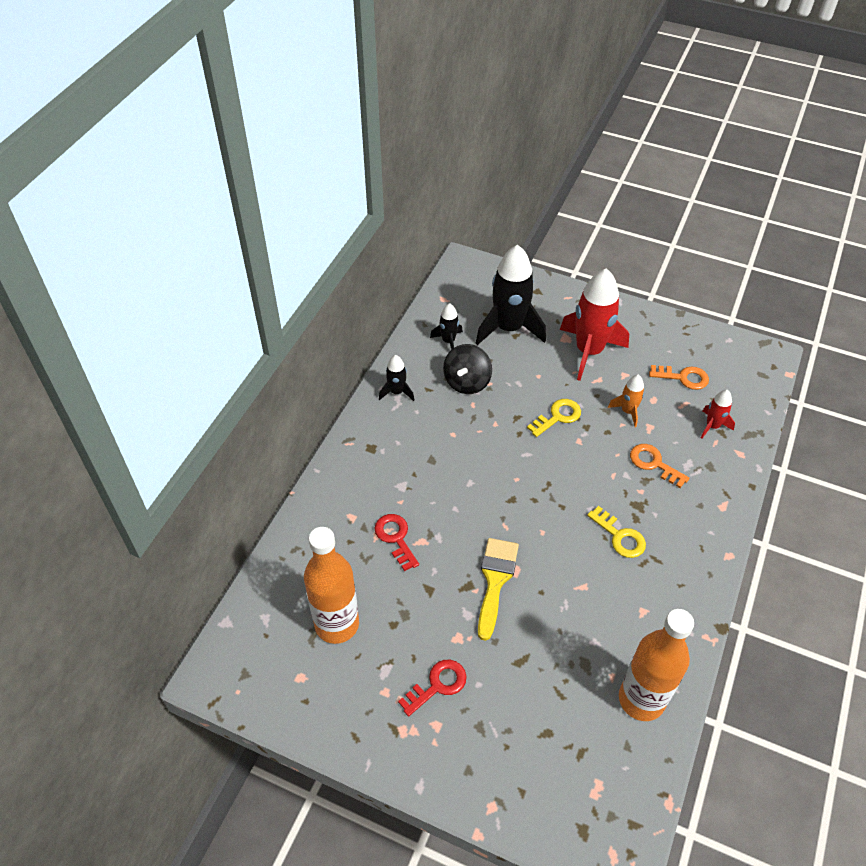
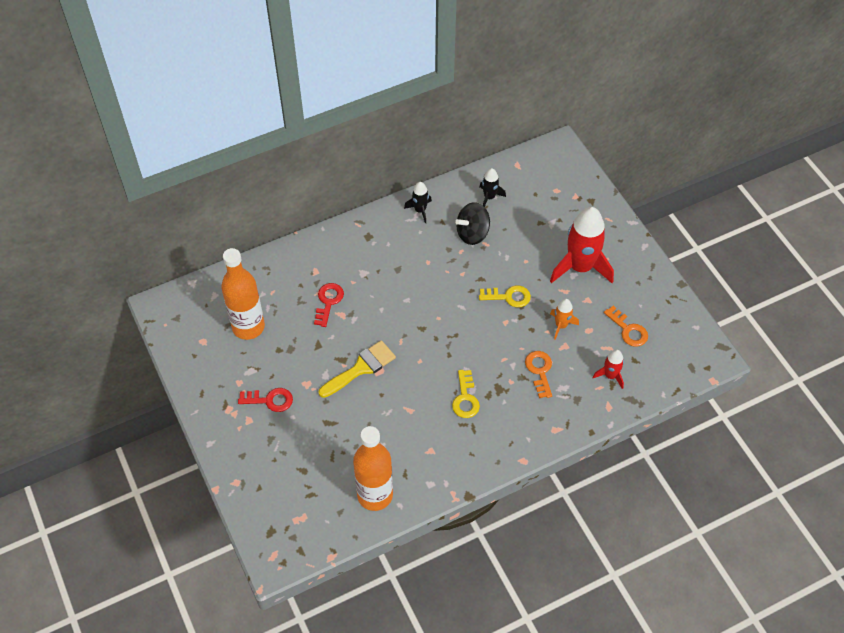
camera: 40 degrees right, 5 degrees up
black rocket [476,245,546,345] -> none

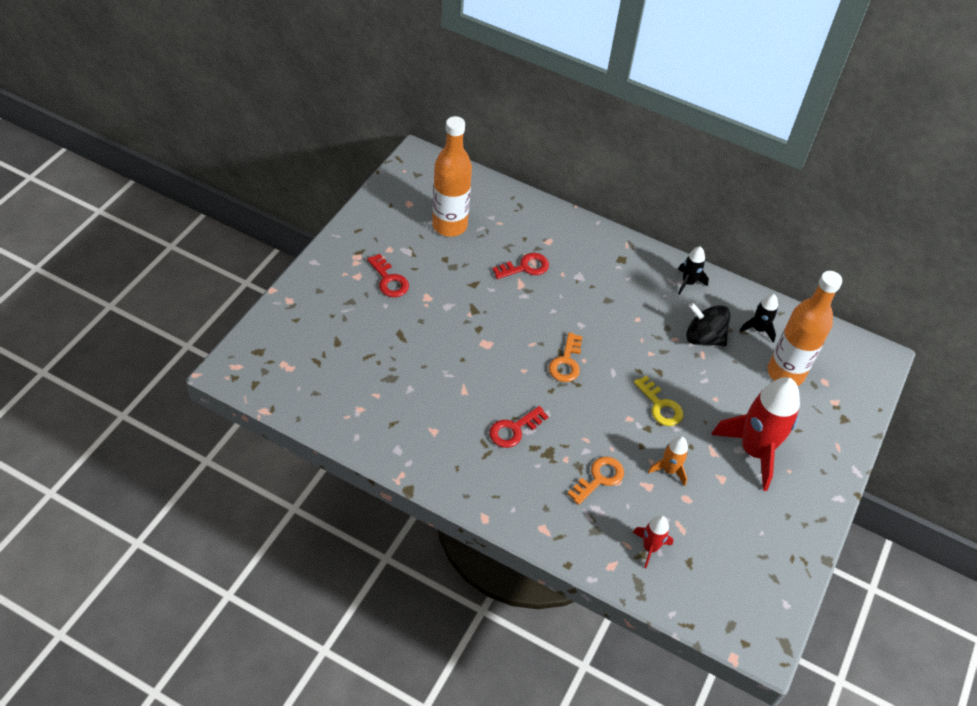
camera: 50 degrees right, 5 degrees down
yellow brush [319,340,396,398] -> none
orange bottle [353,426,393,511] -> orange bottle moved to [768,271,842,386]
yellow key [452,370,480,418] -> red key [489,406,549,448]
orange key [604,306,648,347] -> orange key moved to [549,332,583,382]

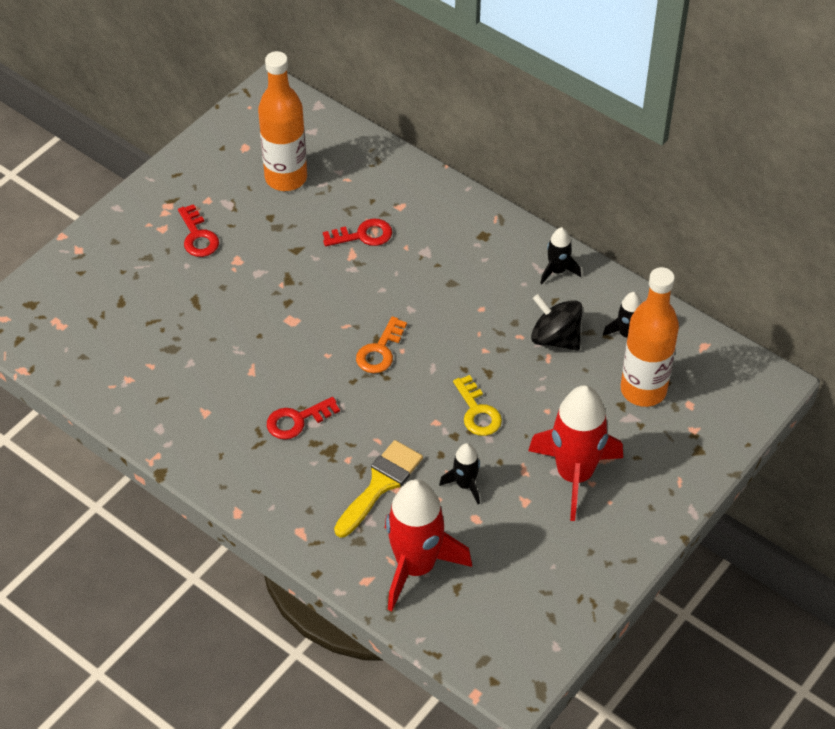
camera: 15 degrees right, 0 degrees up
orange key [568,457,624,505] -> yellow brush [334,440,423,538]
red rocket [633,515,673,568] -> red rocket [385,479,472,611], size x2.08
orange rocket [648,436,688,486] -> black rocket [439,443,480,504]

